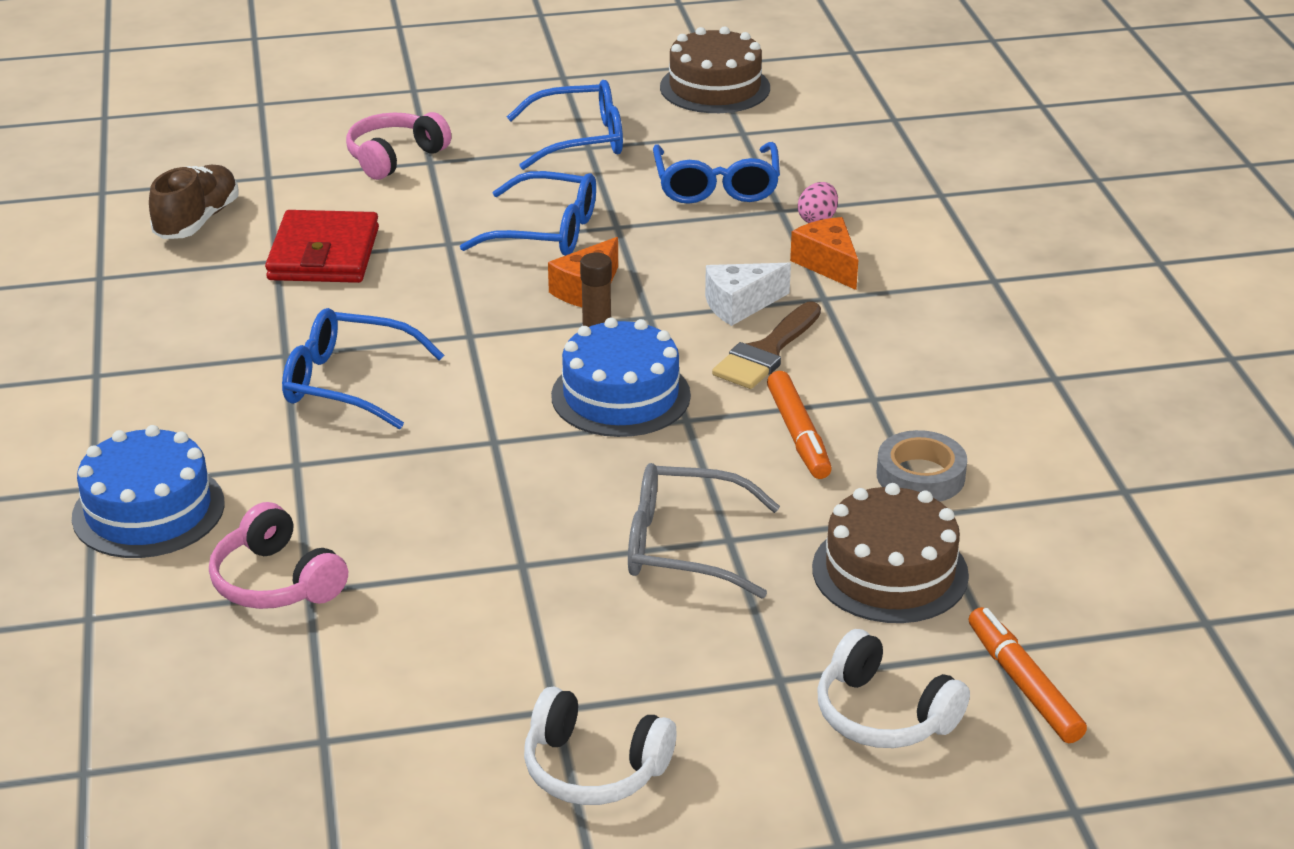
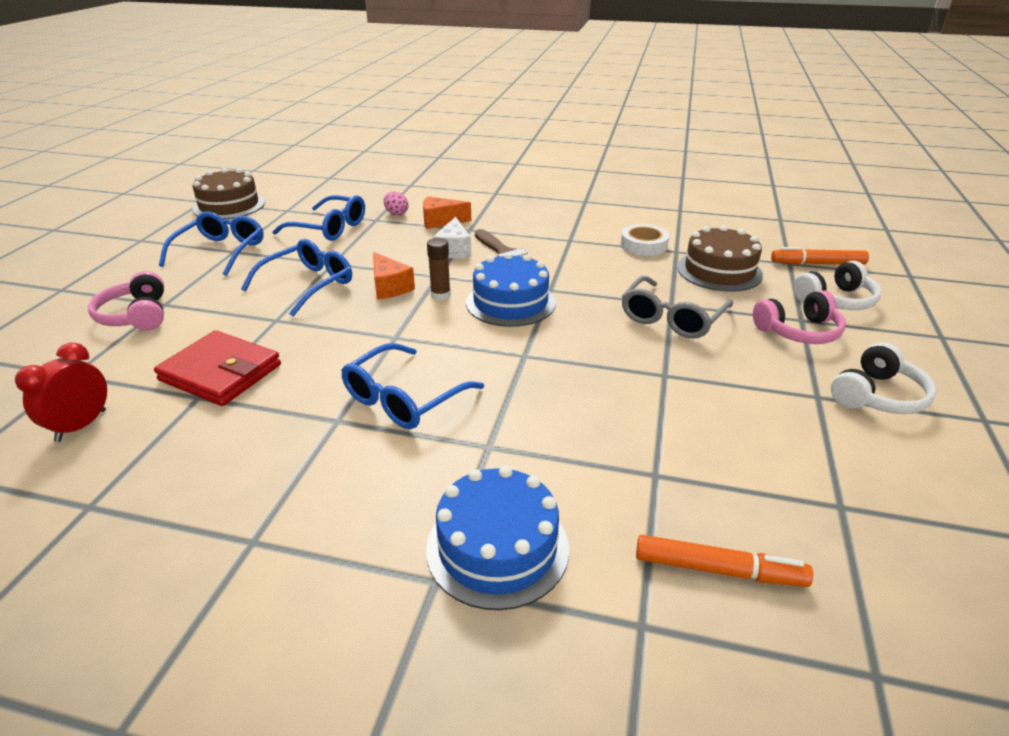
camera: 65 degrees left, 0 degrees up
brown shoe [149,165,239,239] -> red clock [15,343,107,442]
pink headphones [209,502,348,609] -> pink headphones moved to [753,290,846,344]
orange marker [767,371,832,479] -> orange marker moved to [636,535,813,587]
grey tape [877,430,967,501] -> white tape [620,224,669,256]

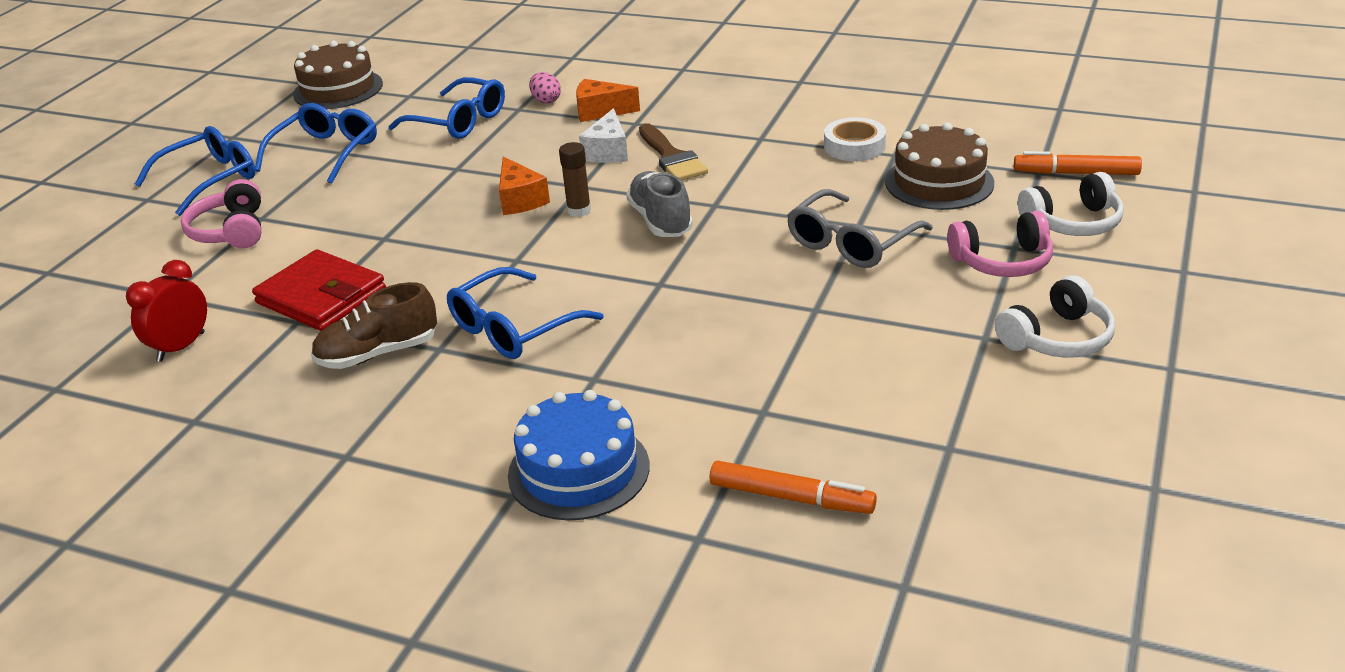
camera: 10 degrees right, 0 degrees up
blue glasses [241,239,352,316] -> blue glasses moved to [135,126,255,216]
blue cake [466,253,556,327] -> grey shoe [626,171,693,237]
none -> brown shoe [311,282,437,369]

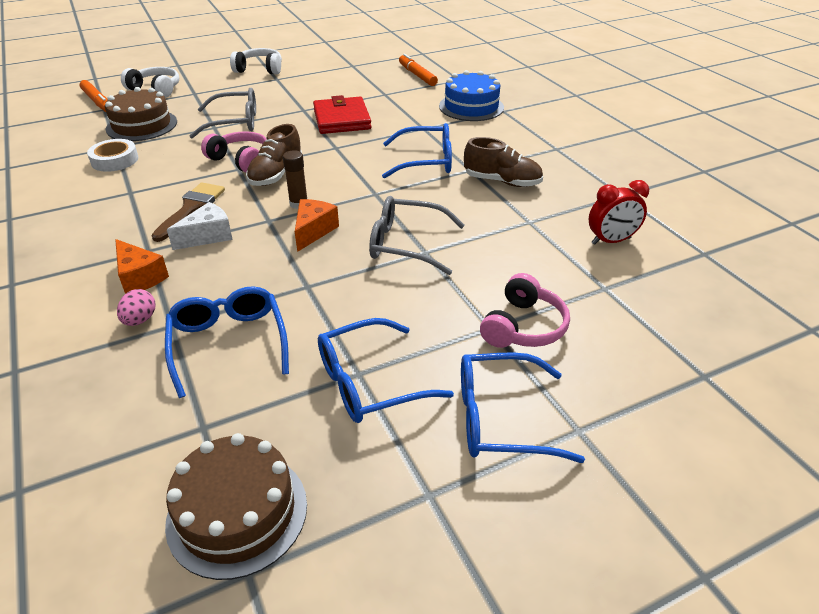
camera: 140 degrees left, 5 degrees up
red wallet [252,249,386,331] -> red wallet moved to [313,95,372,134]
grey shoe [626,171,693,237] -> brown shoe [246,124,302,186]
pink headphones [947,211,1053,277] -> pink headphones moved to [201,131,267,173]
none -> grey glasses [369,196,465,275]

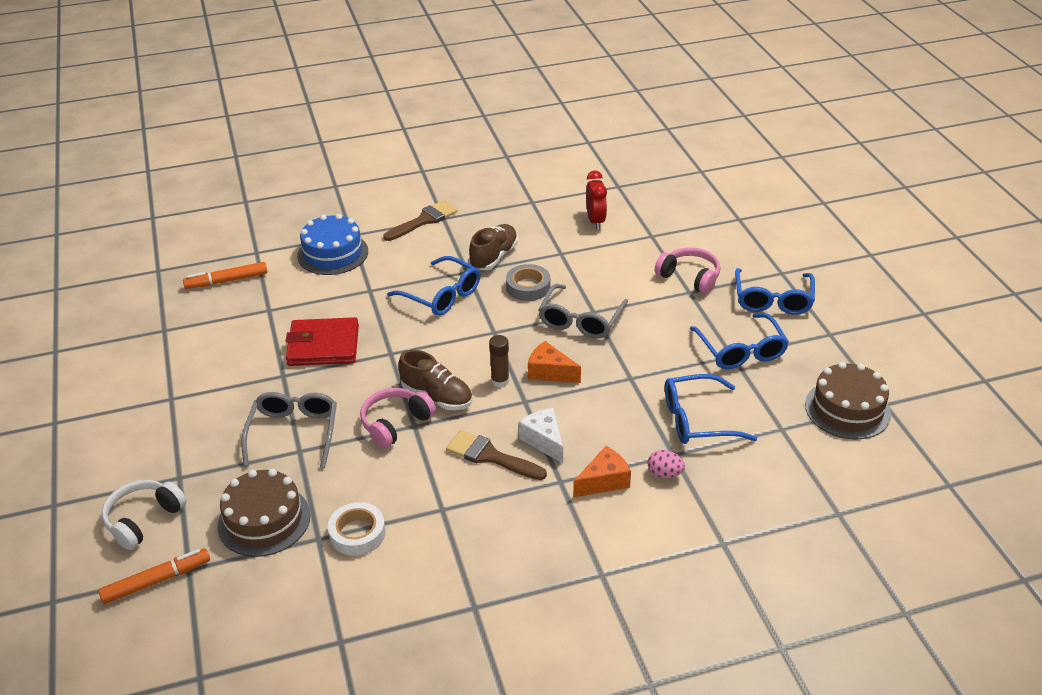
camera: 80 degrees left, 0 degrees up
white headphones [230,48,282,74] -> none
blue glasses [382,123,452,179] -> blue glasses turned 120 degrees clockwise [387,256,480,316]
none -> brown brush [383,200,458,241]
none -> grey tape [506,264,550,301]

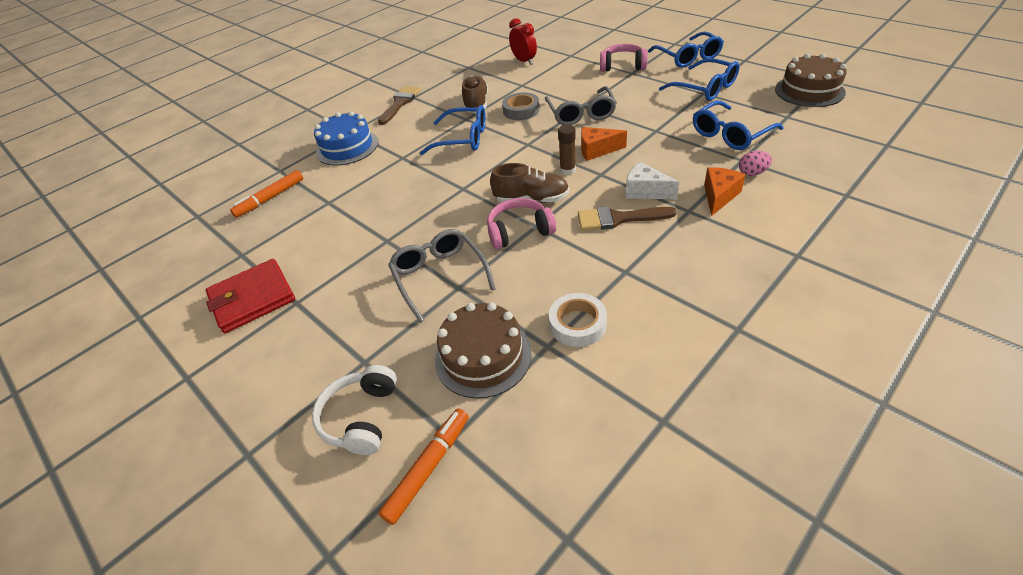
camera: 25 degrees left, 5 degrees up
red wallet [285,317,359,366] -> red wallet moved to [206,259,295,333]
pink headphones [360,388,436,449] -> pink headphones turned 60 degrees clockwise [487,198,556,249]

